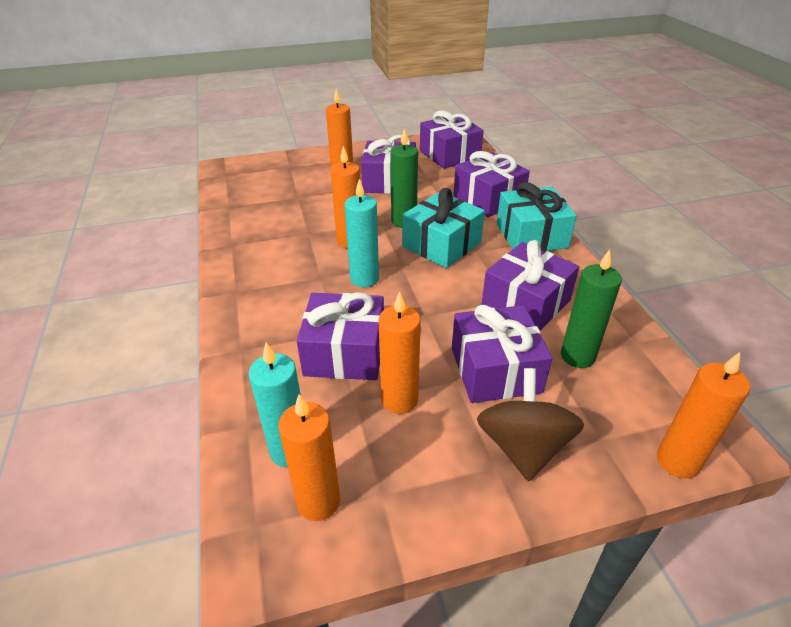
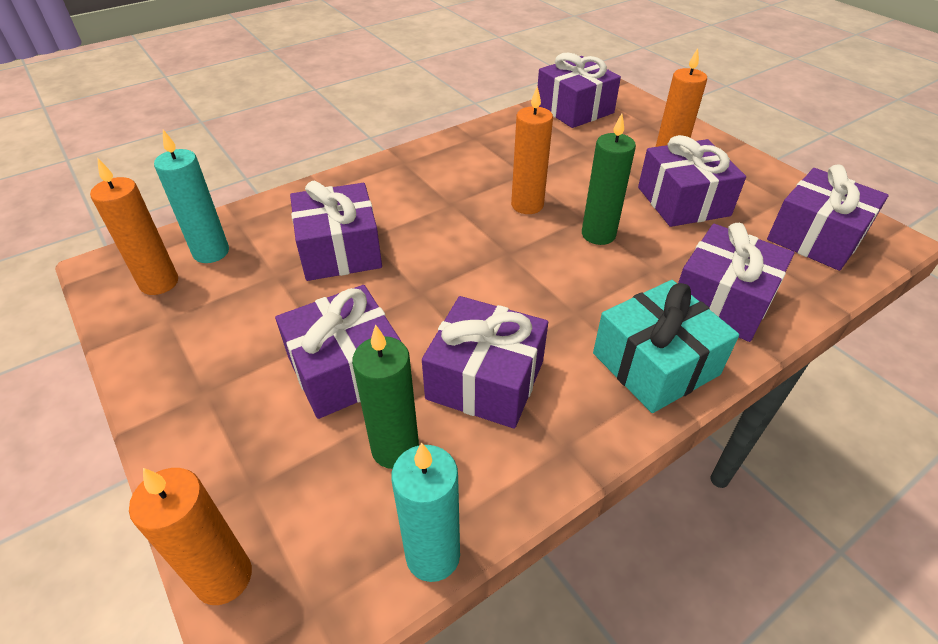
camera: 70 degrees right, 5 degrees up
turquoise candle [344,179,379,287] -> turquoise candle moved to [391,442,460,582]
orange candle [379,291,421,414] -> none
turquoise gift [402,188,485,268] -> none
brown spinning top [477,368,584,481] -> none
none -> purple gift [538,53,621,128]

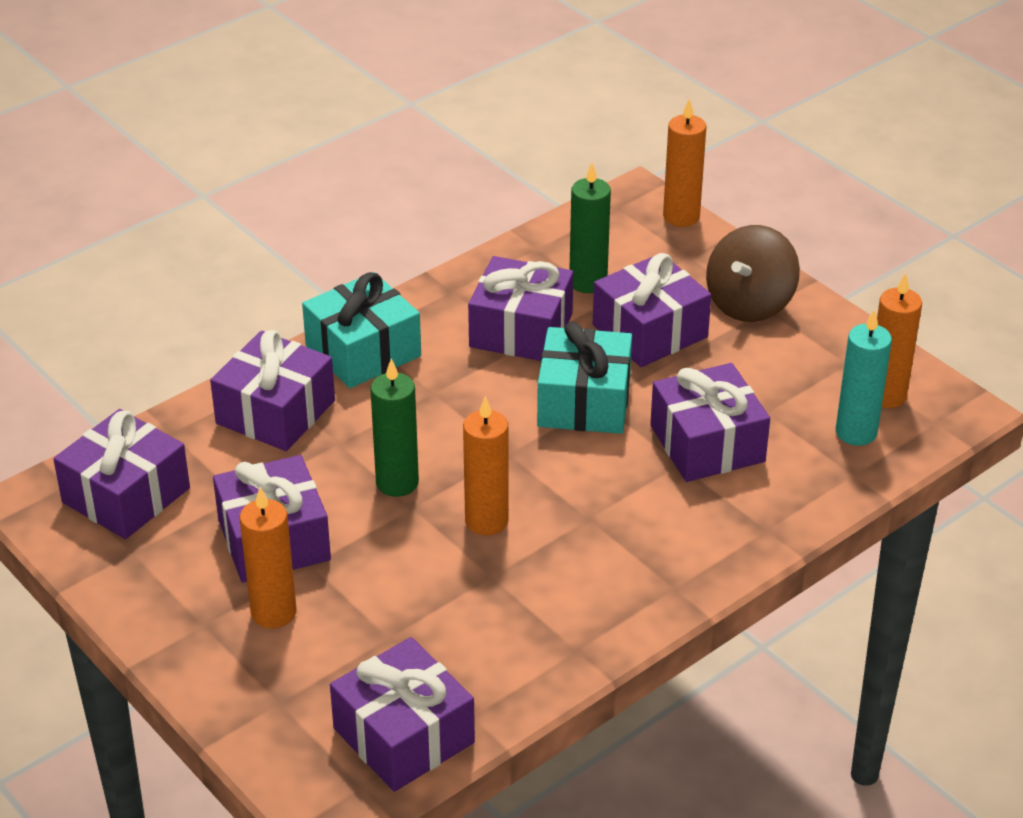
camera: 175 degrees right, 5 degrees down
turquoise candle [391,442,460,582] -> none
none -> turquoise gift [537,322,632,434]
none -> brown spinning top [706,225,800,322]

